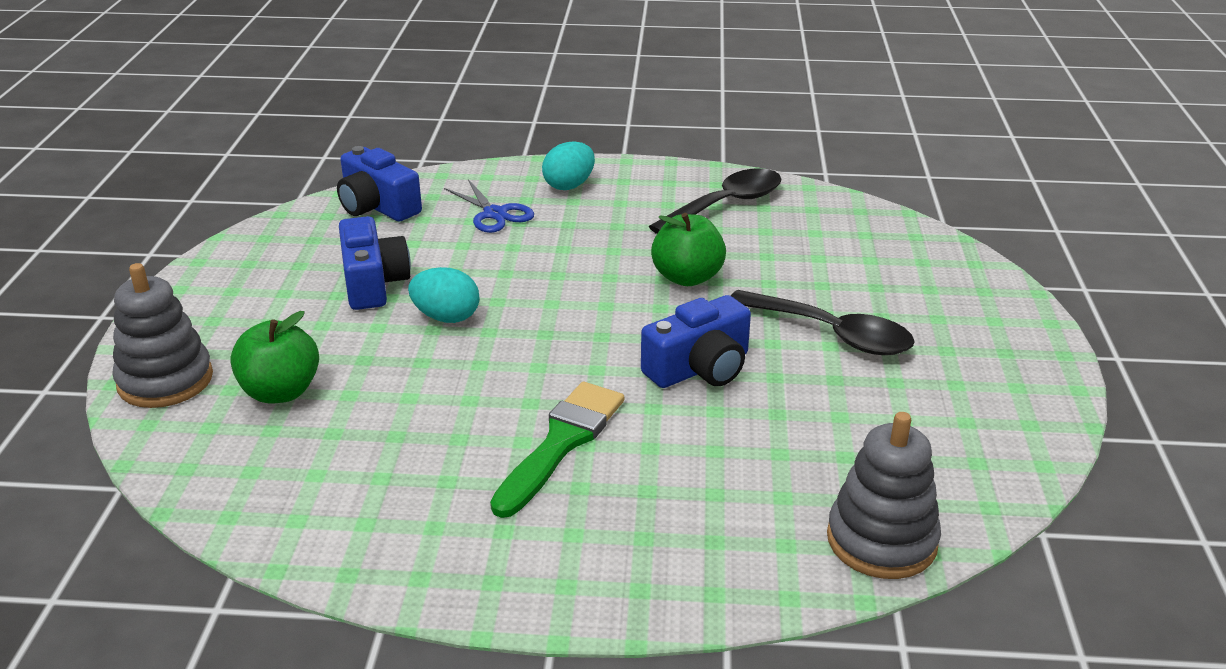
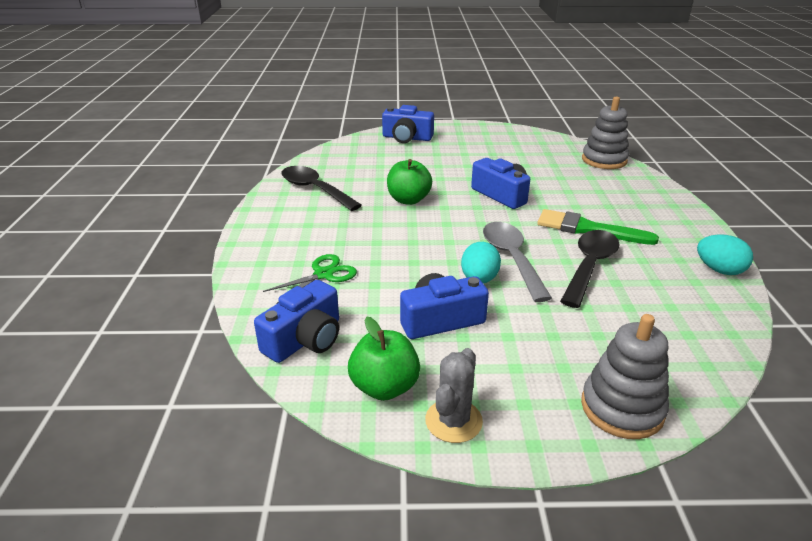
camera: 95 degrees left, 0 degrees up
green apple [230,311,319,404] -> green apple moved to [348,317,420,401]
blue scissors [444,179,534,233] -> green scissors [263,254,357,304]
turquoise egg [542,141,595,190] -> turquoise egg moved to [697,234,753,275]
black spoon [731,290,915,355] -> black spoon moved to [560,230,620,308]
none -> blue camera [382,105,434,143]
none -> grey cactus [425,348,483,443]
none -> grey spoon [483,222,552,302]

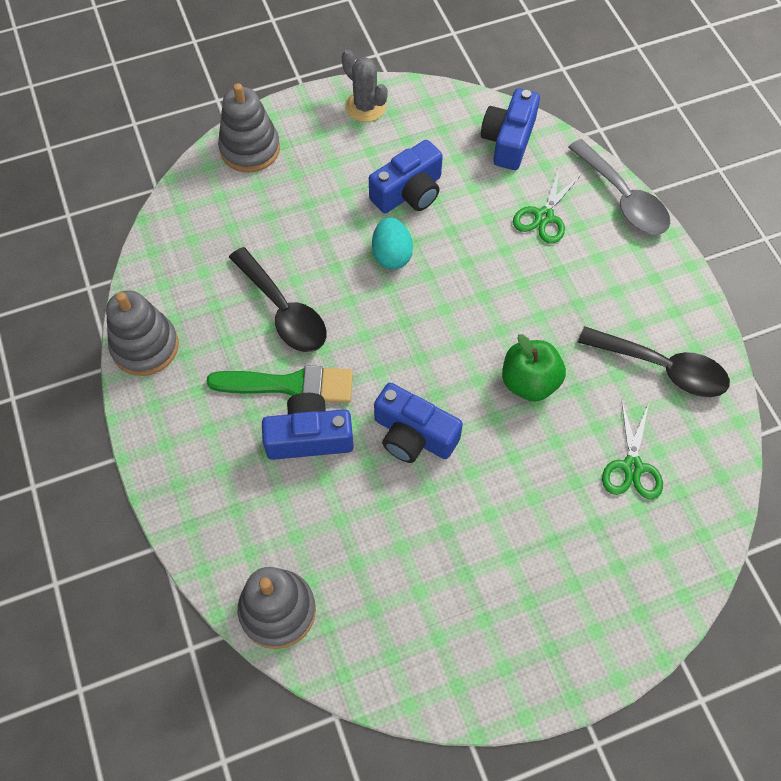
camera: 160 degrees right, 30 degrees up
green apple [348,317,420,401] -> none
blue camera [382,105,434,143] -> blue camera moved to [262,393,354,460]
grey cactus [425,348,483,443] -> grey cactus turned 45 degrees counterclockwise [342,50,388,122]
grey spoon [483,222,552,302] -> grey spoon moved to [568,139,670,235]
black spoon [560,230,620,308] -> black spoon turned 45 degrees counterclockwise [229,247,326,352]
turquoise egg [697,234,753,275] -> grey stacking toy [106,290,179,376]
none -> green scissors [602,402,663,499]

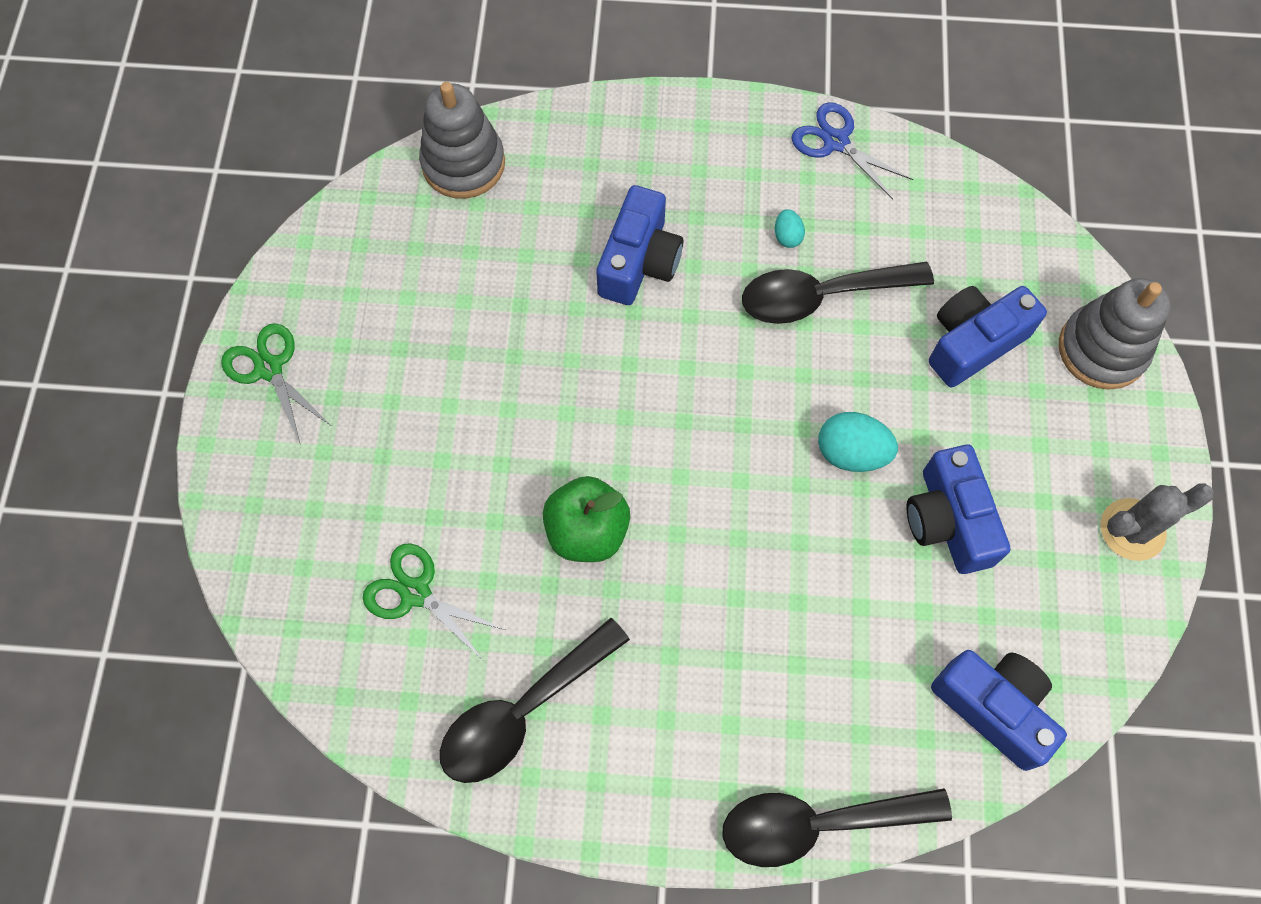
camera: 115 degrees right, 5 degrees up
grey stacking toy [106,290,179,376] -> blue scissors [791,102,913,199]
green brush [206,365,353,403] -> none
blue camera [374,383,463,463] -> blue camera moved to [929,286,1047,387]
green scissors [513,169,581,244] -> green scissors moved to [221,323,330,443]
grey spoon [568,139,670,235] -> black spoon [722,788,952,867]
none -> turquoise egg [775,209,805,248]

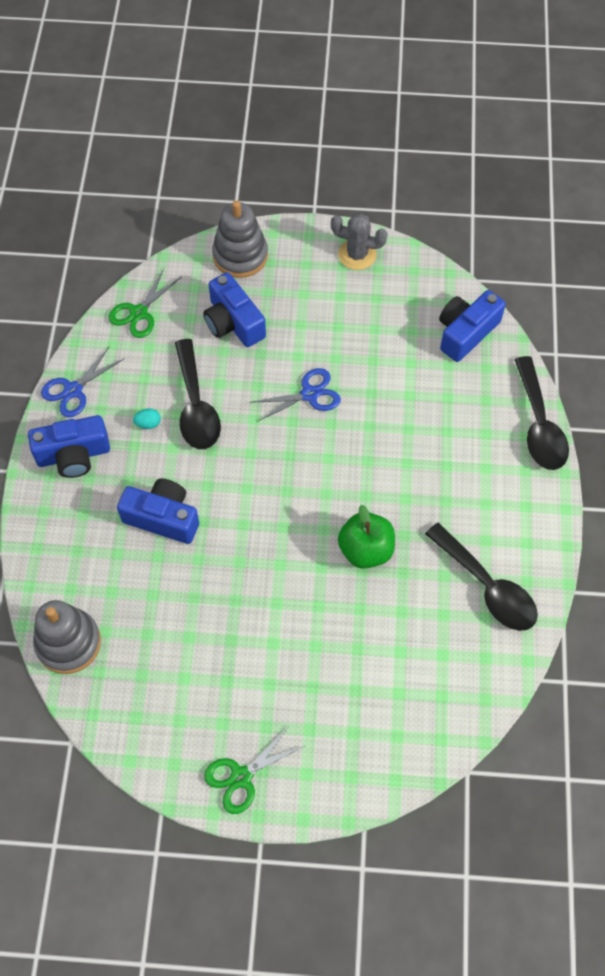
camera: 90 degrees left, 5 degrees down
green scissors [363,543,505,660] -> green scissors moved to [109,269,181,338]
turquoise egg [818,412,898,472] -> blue scissors [249,368,341,422]
blue camera [907,444,1011,574] -> blue camera moved to [28,415,110,478]
grey cactus [1101,483,1214,561] -> grey cactus turned 60 degrees counterclockwise [331,213,388,270]

